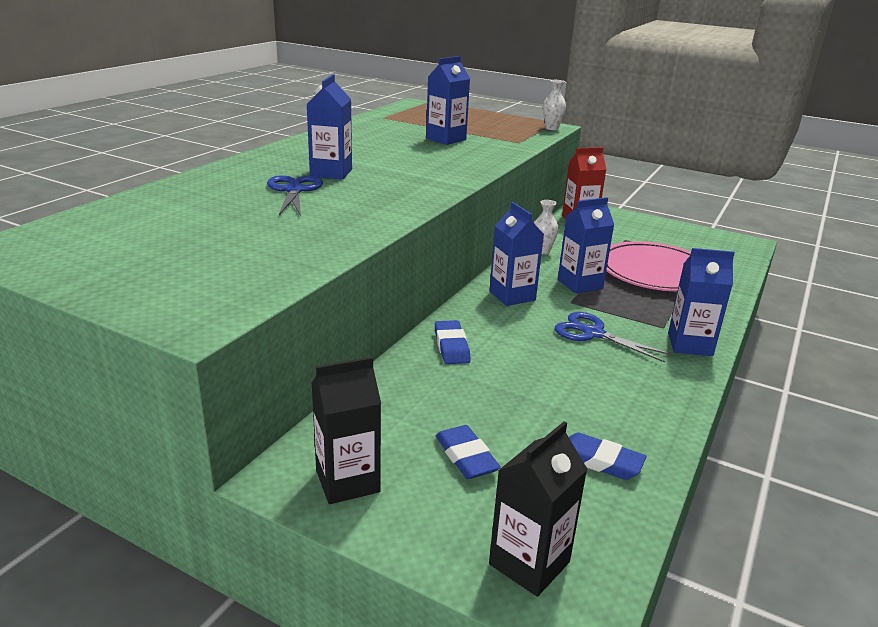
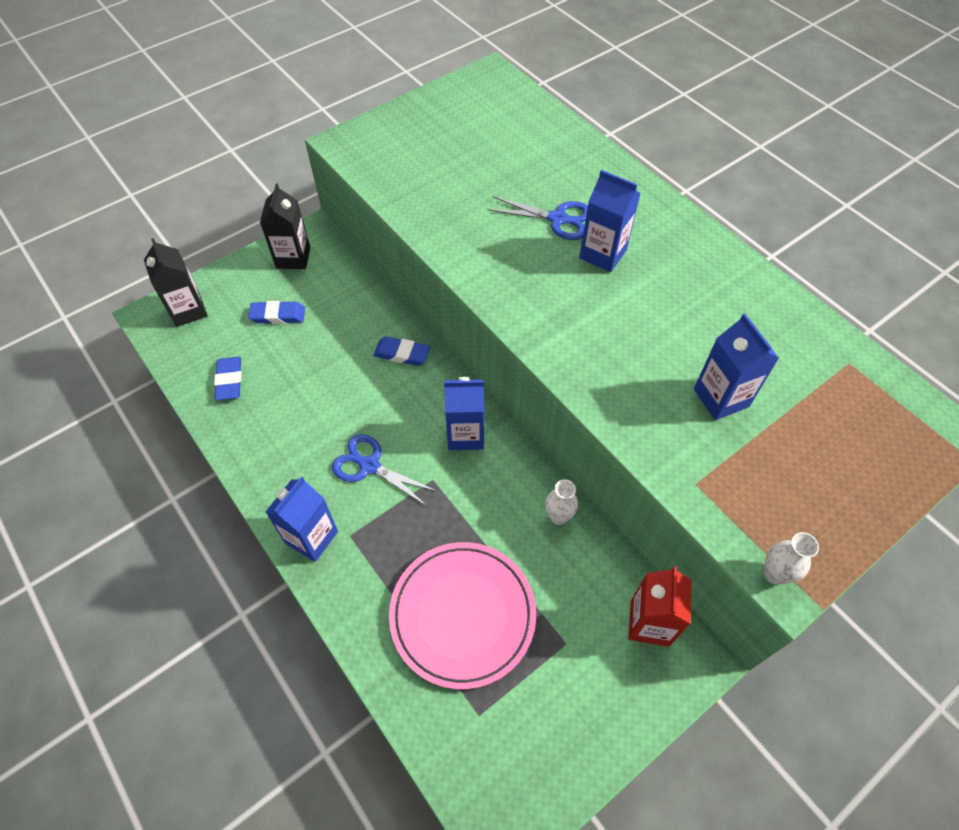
camera: 115 degrees right, 30 degrees up
blue scissors [555,312,672,362] -> blue scissors turned 120 degrees counterclockwise [332,434,438,506]
blue carton [558,197,614,294] -> none
blue eraser [569,432,647,480] -> blue eraser turned 60 degrees counterclockwise [214,357,242,400]

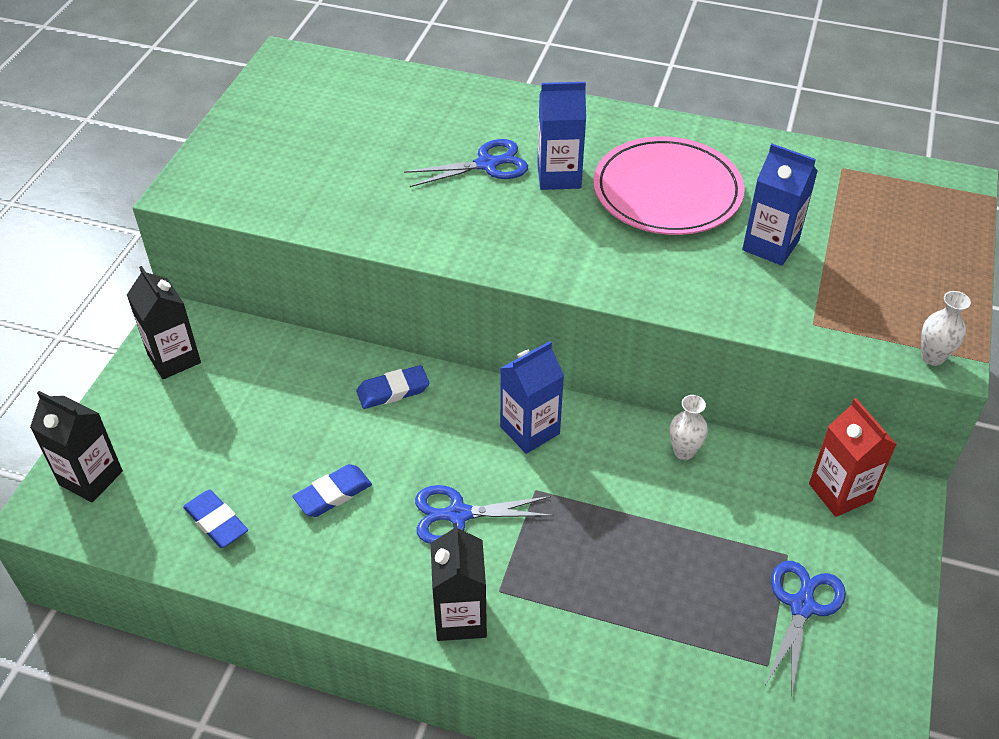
camera: 35 degrees left, 10 degrees down
blue eraser [248,301,305,324] -> blue eraser moved to [292,464,372,517]
blue carton [266,476,338,562] -> black carton [431,523,487,641]
pink plate [389,542,536,689] -> pink plate moved to [593,136,745,235]
none -> blue scissors [765,561,846,697]

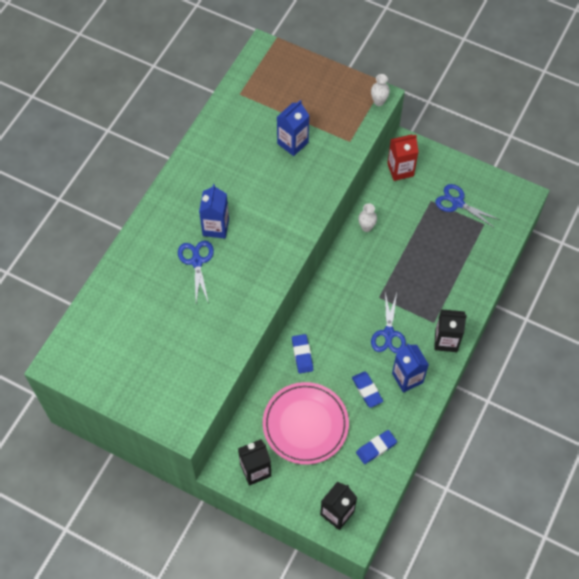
camera: 80 degrees left, 15 degrees up
blue carton [500,341,564,454] -> blue carton moved to [392,343,429,393]
pink plate [593,136,745,235] -> pink plate moved to [263,382,349,465]

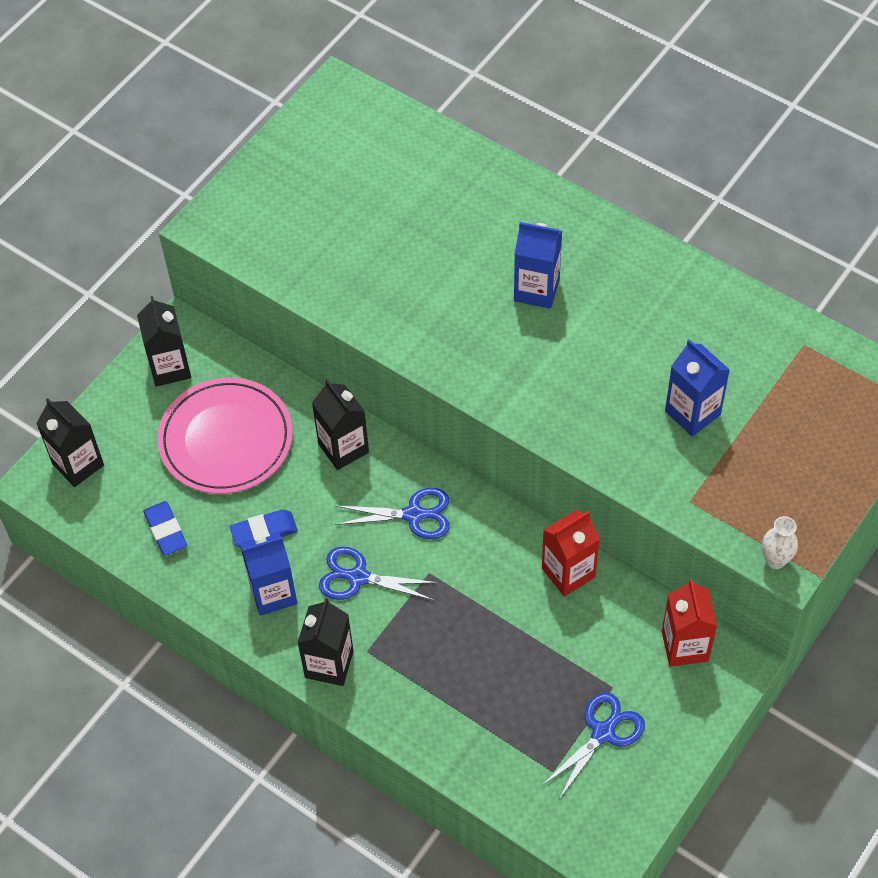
camera: 100 degrees right, 5 degrees down
blue scissors [178,241,214,304] -> blue scissors moved to [335,488,450,539]
blue eraser [292,334,313,373] -> black carton [312,379,369,470]
white vase [358,203,377,232] -> red carton [542,510,600,597]

